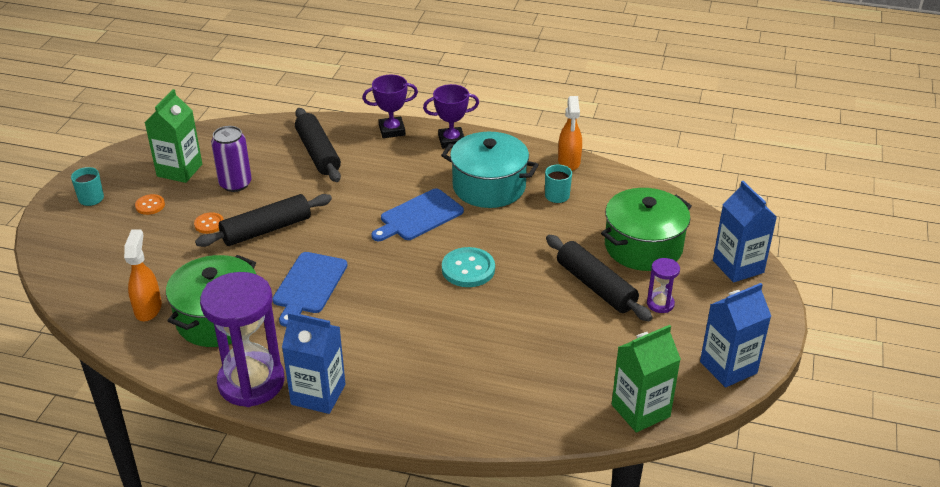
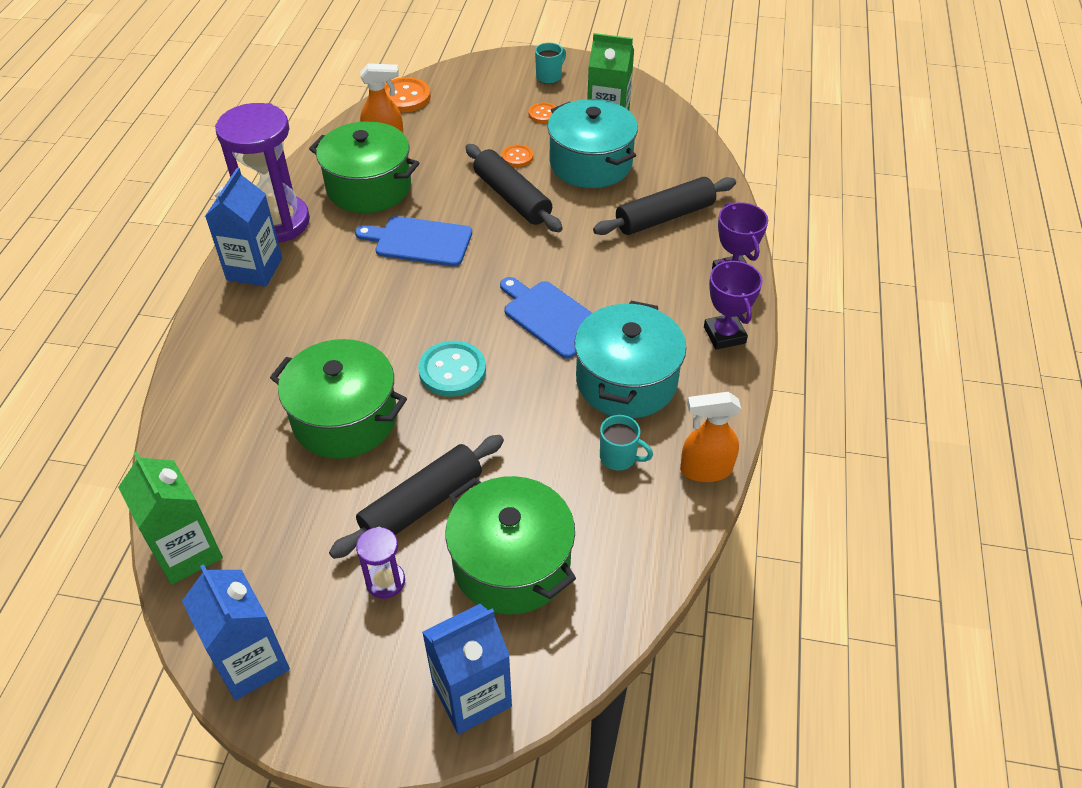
camera: 85 degrees right, 10 degrees up
purple can [211,126,252,192] -> turquoise pot [547,99,638,188]
none -> green pot [270,339,407,459]
none -> orange button [384,77,431,112]

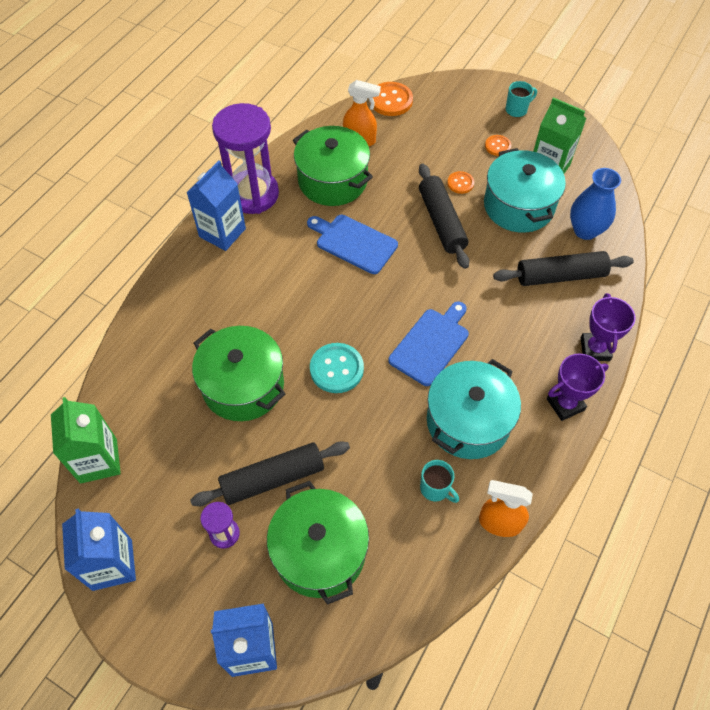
camera: 20 degrees right, 10 degrees up
blue cutting board [500,277,592,359] -> blue cutting board turned 60 degrees clockwise [389,302,469,386]
purple trophy [704,260,763,350] -> purple trophy turned 60 degrees clockwise [547,353,609,421]
none -> blue vase [570,168,621,240]

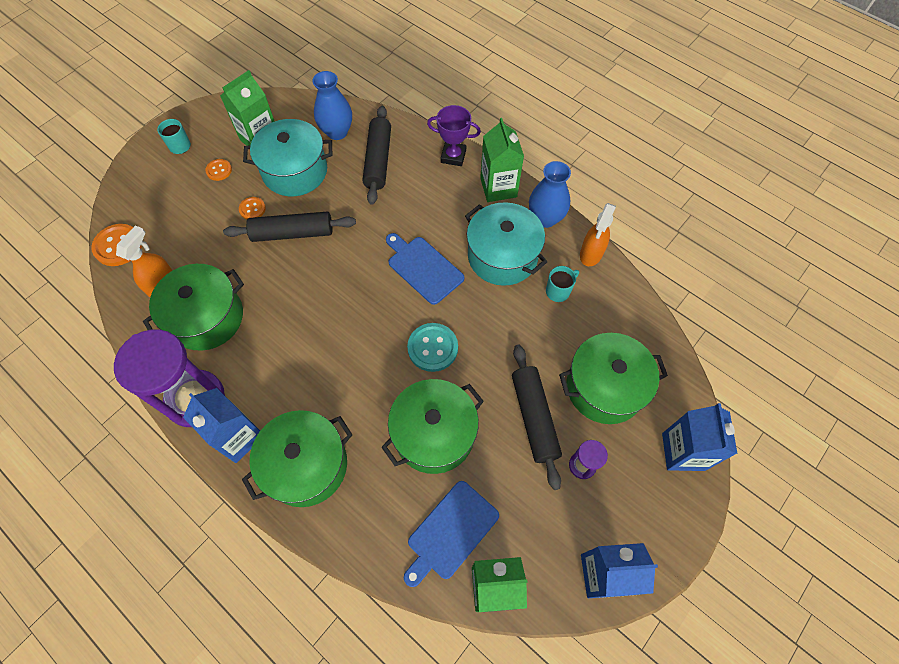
camera: 80 degrees left, 5 degrees up
blue cutting board [307,215,398,274] -> blue cutting board moved to [404,481,499,587]
purple trophy [547,353,609,421] -> green carton [480,118,524,202]
none -> green pot [242,410,352,507]
none -> blue vase [529,161,571,228]

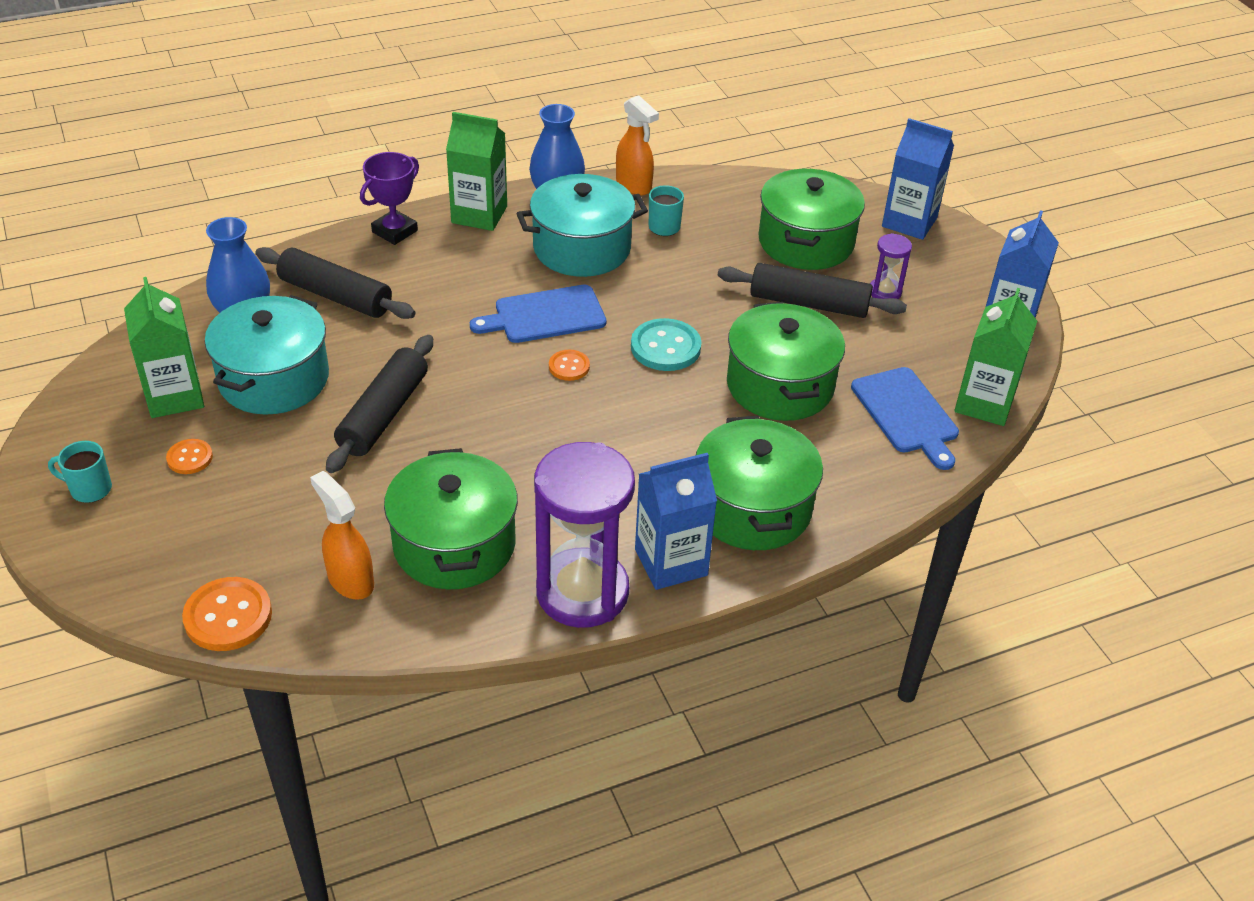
camera: 65 degrees left, 20 degrees down
orange button [239,197,266,219] -> orange button moved to [549,350,590,381]

